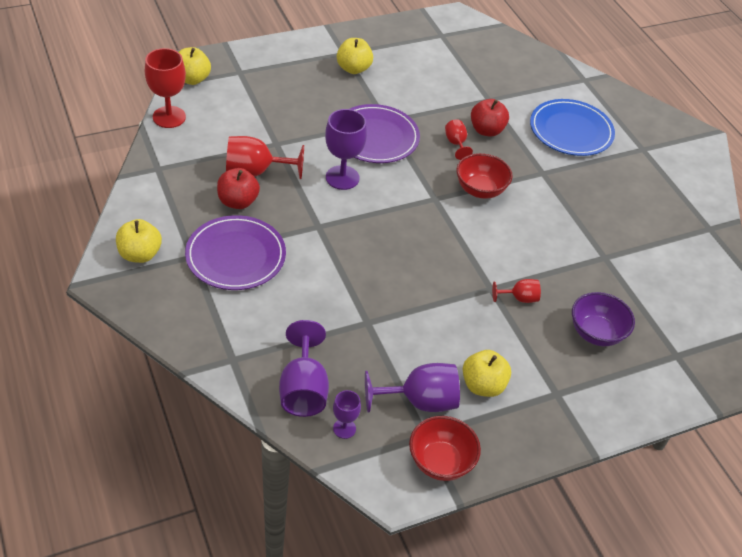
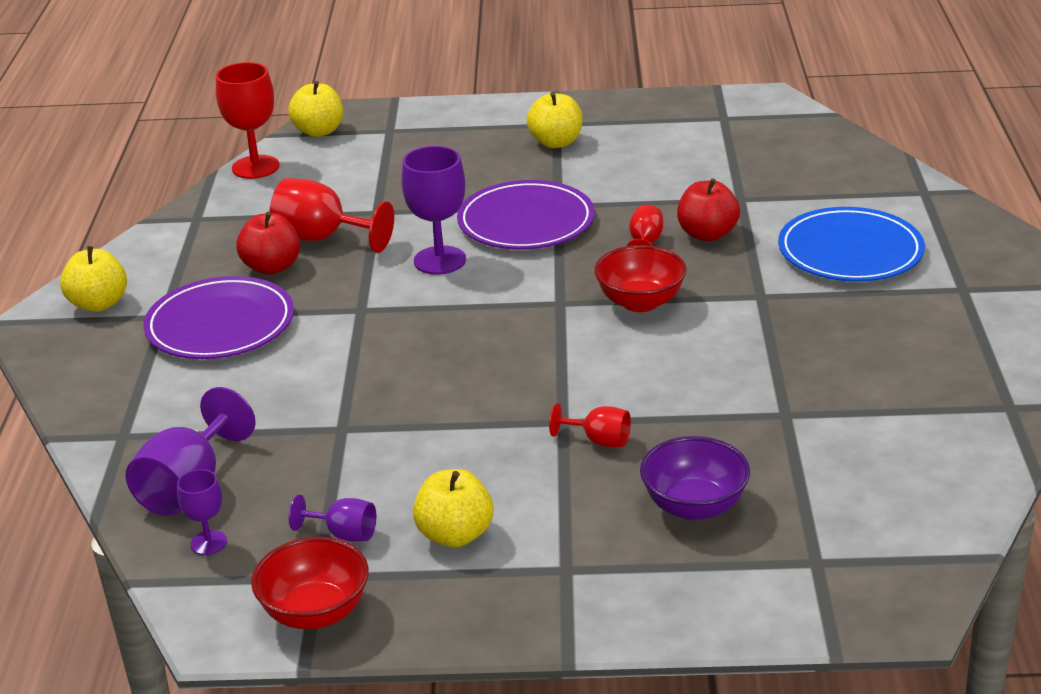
camera: 30 degrees right, 15 degrees down
purple goblet [365,363,460,413] -> purple goblet [289,495,376,542], size x0.55

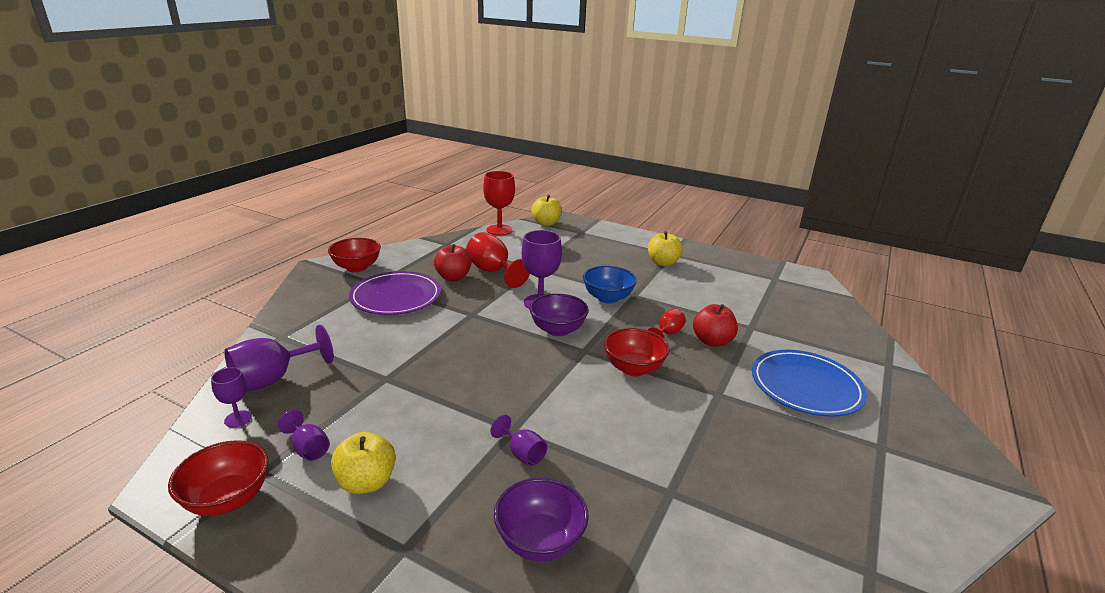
camera: 25 degrees right, 5 degrees down
yellow apple [60,246,127,312] -> red bowl [328,238,381,272]
purple plate [457,180,595,249] -> blue bowl [583,266,637,304]
red goblet [549,403,631,447] -> purple goblet [490,415,547,466]
none -> purple bowl [529,294,589,336]

